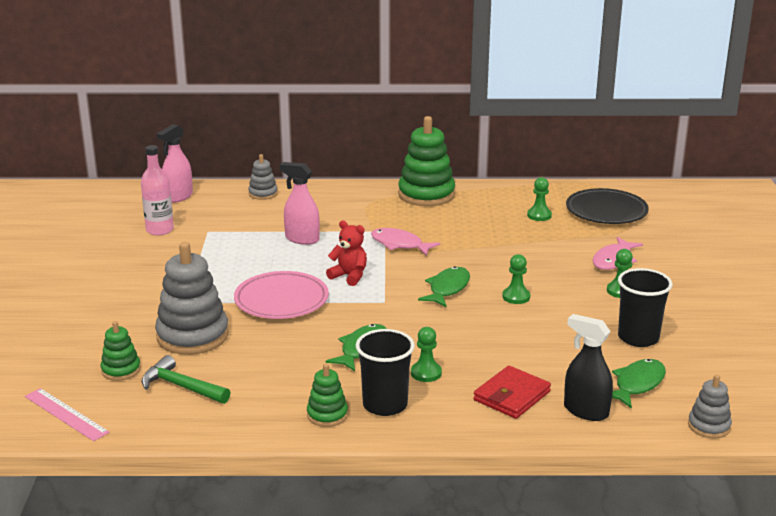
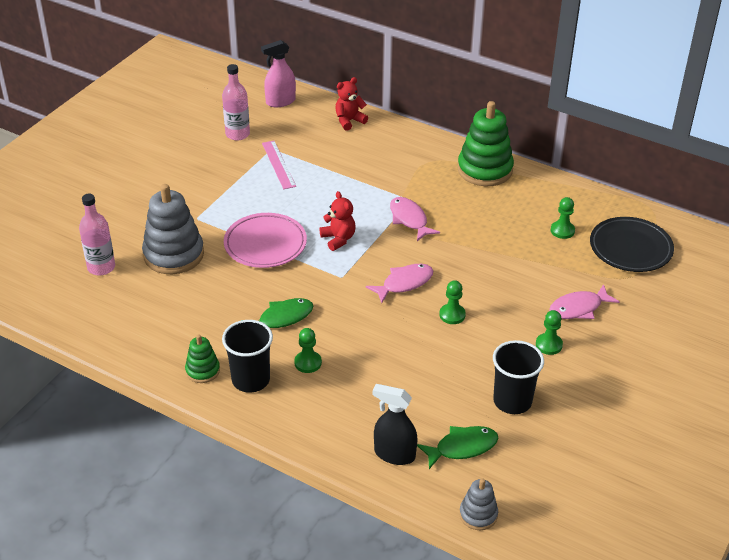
camera: 30 degrees right, 15 degrees up
pink ruler [25,388,110,441] -> pink ruler moved to [262,141,296,189]
green stacking toy [100,321,141,381] -> pink bottle [79,194,115,275]
green hammer [142,355,231,404] -> none
grey stacking toy [248,154,278,200] -> red teddy bear [335,77,368,131]
pink spray bottle [280,162,320,245] -> none
green fish [418,266,470,307] -> pink fish [366,264,433,303]
red wallet [473,366,551,419] -> none
black spray bottle [564,314,613,421] -> black spray bottle turned 45 degrees counterclockwise [373,384,418,465]

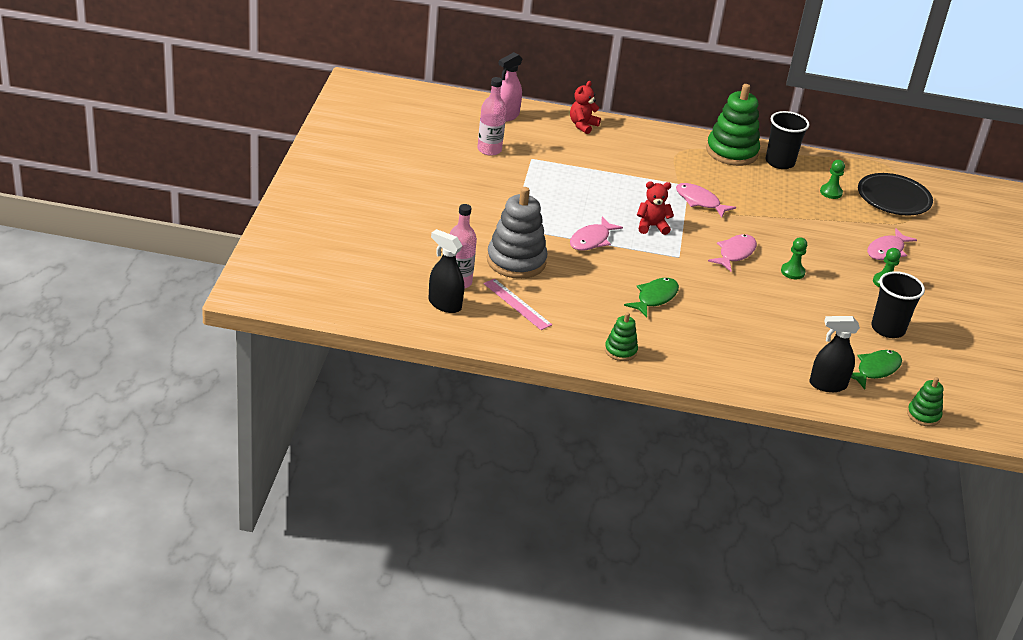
camera: 25 degrees left, 5 degrees down
black cup [222,320,273,393] -> black cup moved to [766,111,809,169]
pink plate [224,213,307,268] -> pink fish [570,217,623,251]
pink ruler [262,141,296,189] -> pink ruler moved to [484,279,552,330]
green pawn [294,328,322,373] -> none
red teddy bear [319,191,356,251] -> red teddy bear turned 45 degrees counterclockwise [637,181,674,235]
grey stacking toy [459,478,498,530] -> green stacking toy [907,377,943,427]
none -> black spray bottle [429,229,464,313]

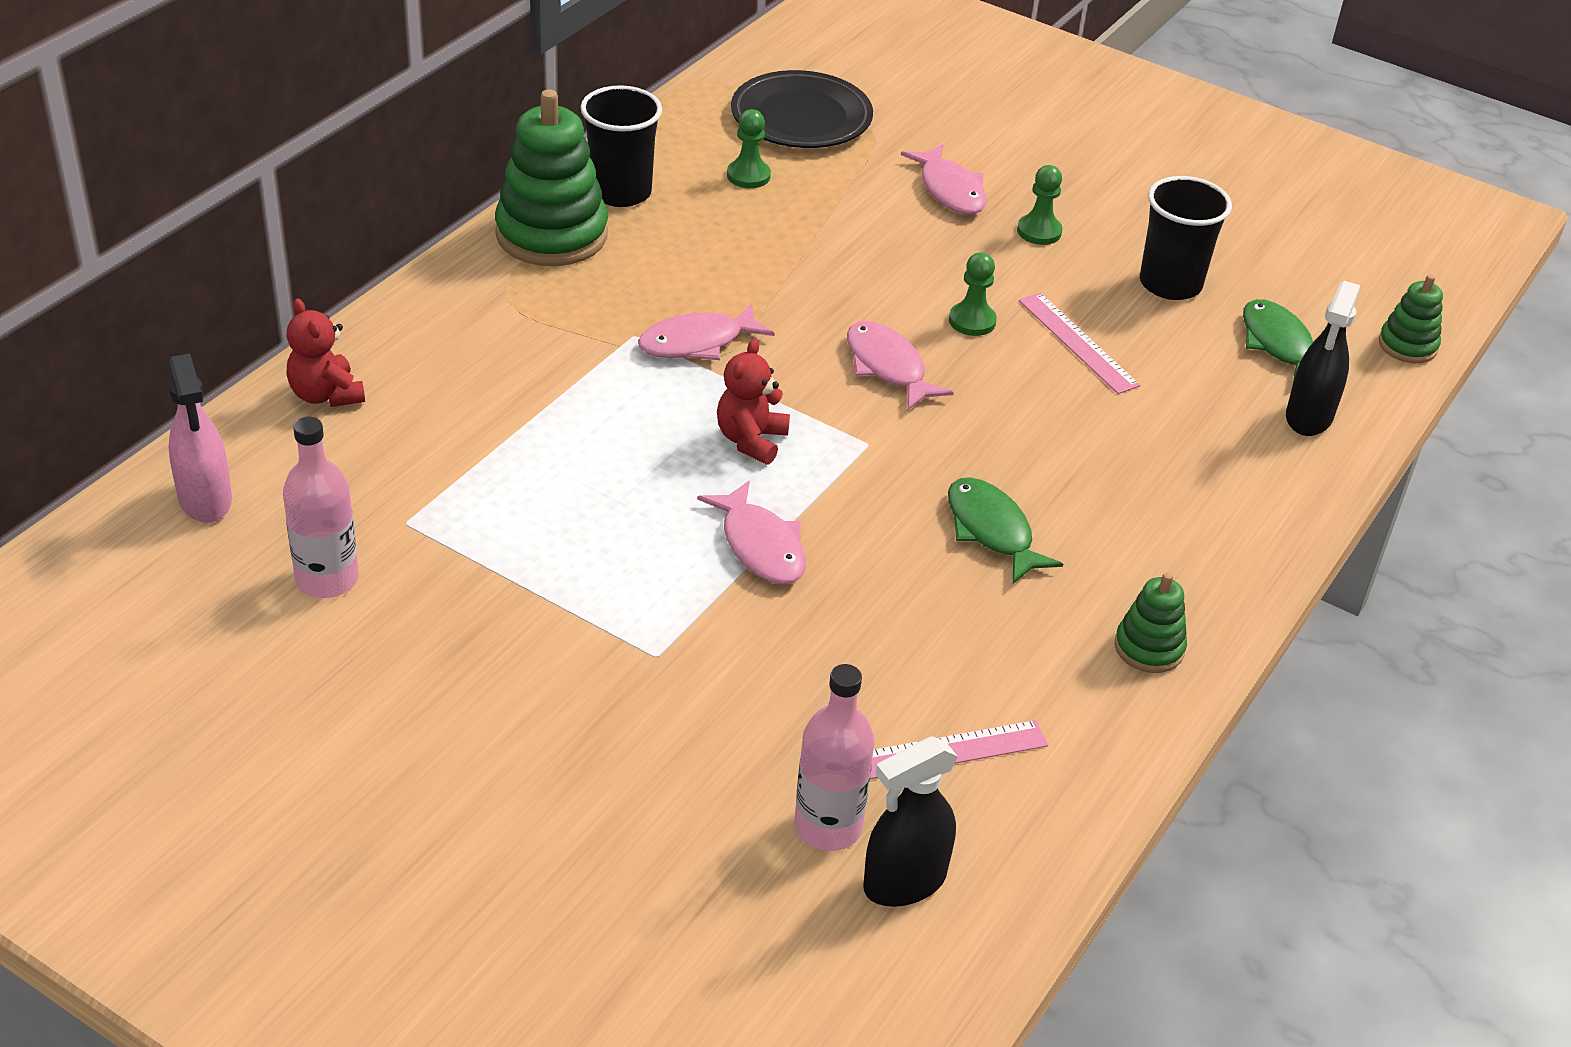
camera: 65 degrees left, 5 degrees up
grey stacking toy [487,187,547,279] -> none
none -> pink ruler [1019,293,1140,394]

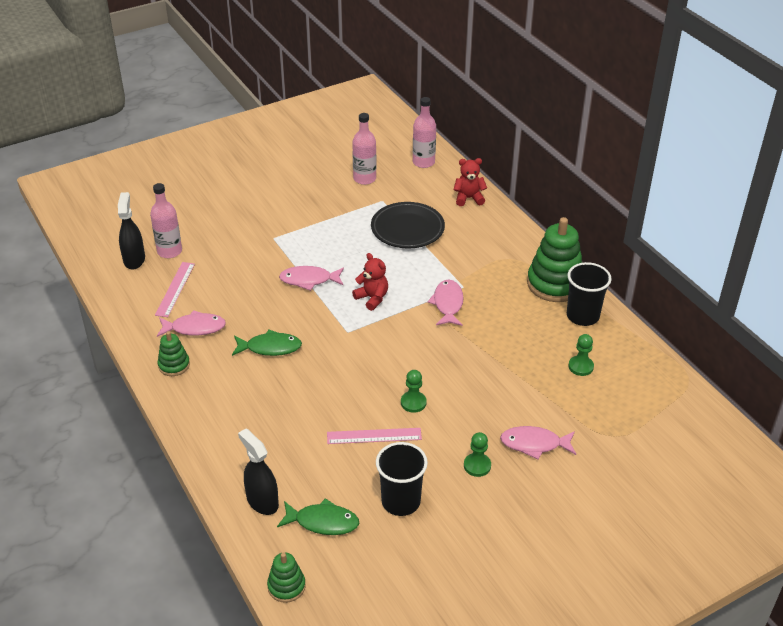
camera: 120 degrees right, 0 degrees up
pink spray bottle [169,353,232,523] -> pink bottle [413,97,436,168]
black plate [731,70,873,148] -> black plate moved to [371,202,445,248]
pink fish [847,321,954,410] -> pink fish moved to [157,310,226,337]

